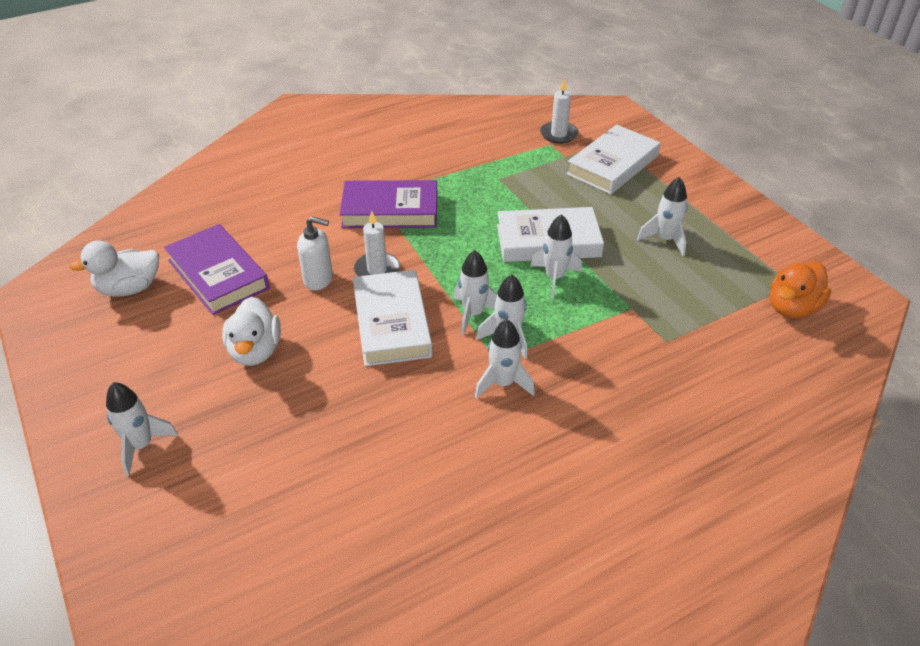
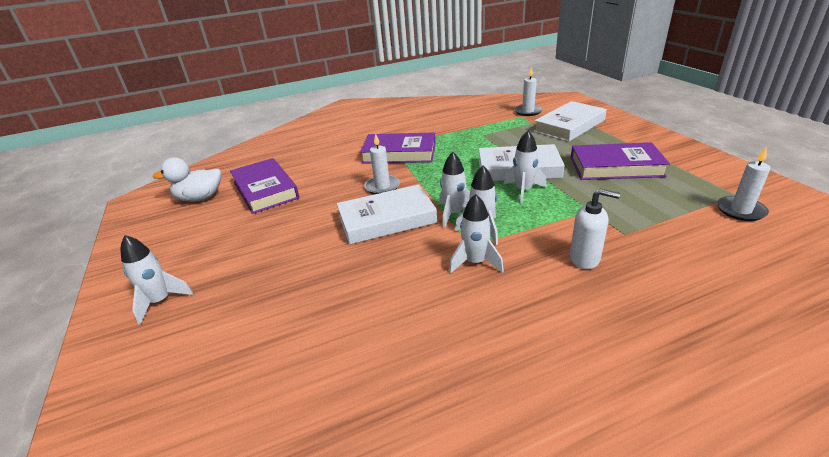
camera: 10 degrees right, 10 degrees down
white duck [222,297,281,366] -> none
white soap dispenser [297,216,333,290] -> white soap dispenser moved to [570,189,620,269]
white book [353,270,432,366] -> white book turned 75 degrees clockwise [337,184,437,245]
white rocket [637,177,688,256] -> purple book [571,142,670,180]
orange duck [770,261,831,318] -> white candle [717,147,770,221]

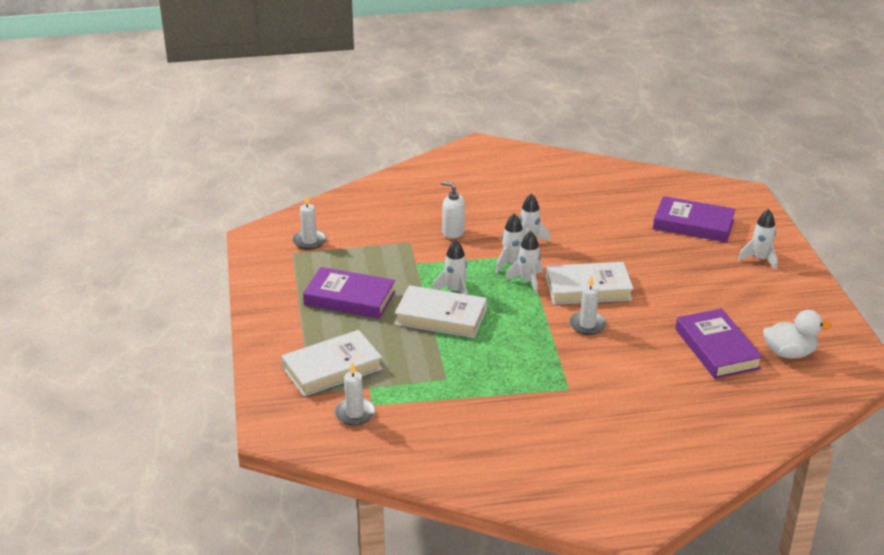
camera: 170 degrees left, 0 degrees up
purple book [360,132,436,164] -> purple book moved to [653,196,736,243]

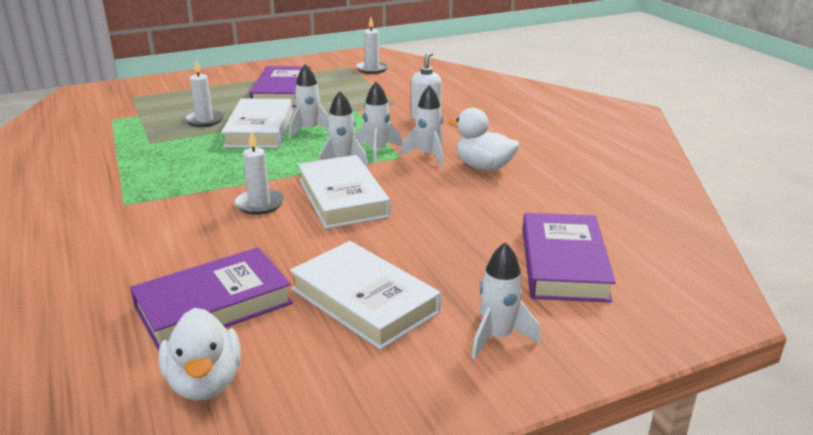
camera: 75 degrees right, 5 degrees down
white book [281,330,382,397] -> white book moved to [290,241,441,350]
white candle [334,362,375,426] -> white candle moved to [184,60,224,127]
none -> white duck [448,108,520,171]

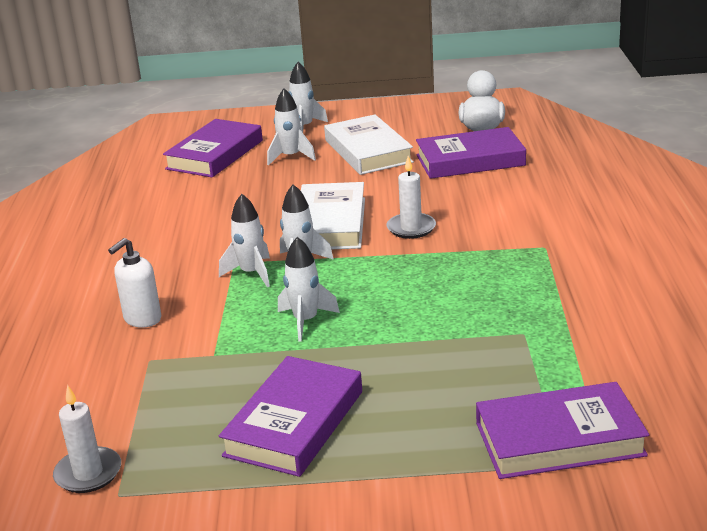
camera: 155 degrees left, 0 degrees up
white candle [184,60,224,127] -> none
white book [221,99,293,148] -> none
white rocket [401,85,443,167] -> white rocket moved to [267,88,316,166]
white duck [448,108,520,171] -> none
none -> purple book [476,382,649,479]

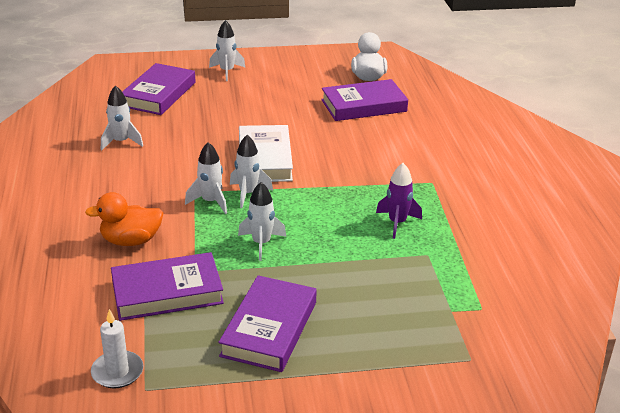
camera: 10 degrees left, 5 degrees up
white soap dispenser [108,238,161,328] -> orange duck [85,192,163,246]
white rocket [267,88,316,166] -> white rocket moved to [101,85,143,150]
white book [324,114,414,175] -> none
white candle [387,156,436,239] -> none
purple book [476,382,649,479] -> purple book moved to [111,252,224,321]
none -> purple rocket [376,163,422,239]

